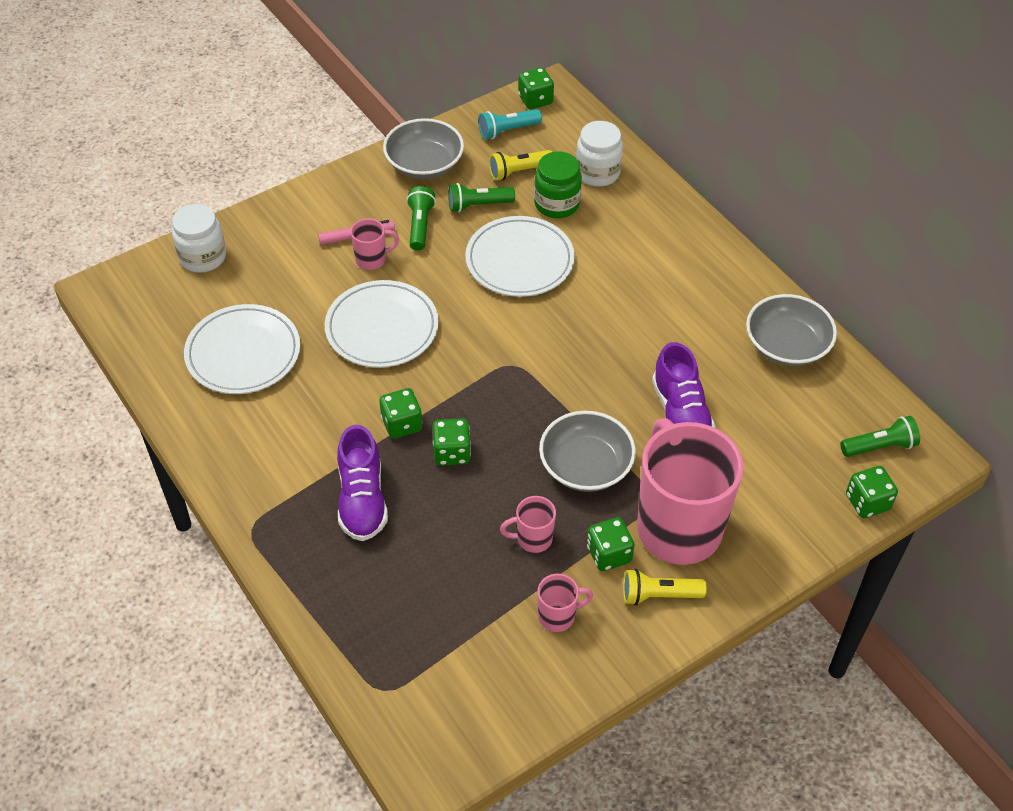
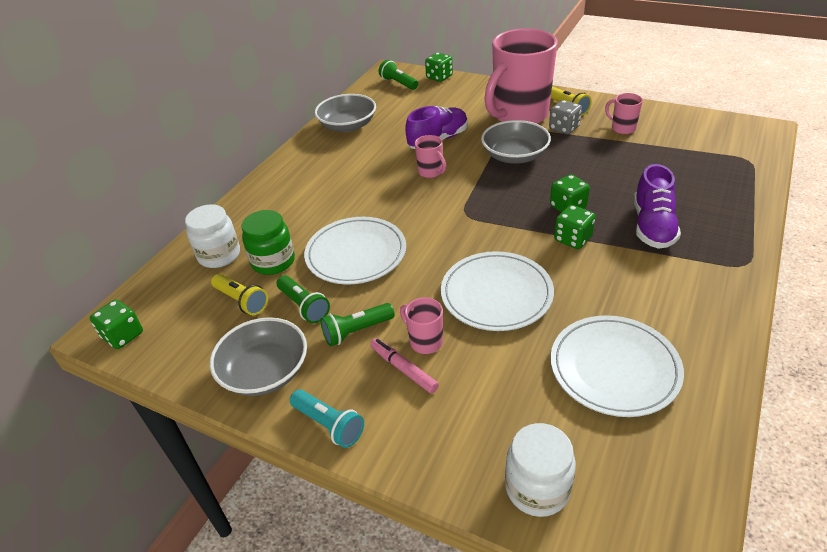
camera: 115 degrees left, 10 degrees down
purple shoe [337,425,388,541] -> purple shoe turned 135 degrees clockwise [634,164,681,249]
turquoise flashlight [478,109,542,139] -> turquoise flashlight moved to [290,390,364,448]
pink mug [500,496,556,553] -> pink mug moved to [415,135,446,178]
green dice [587,517,635,571] -> grey dice [549,100,582,135]

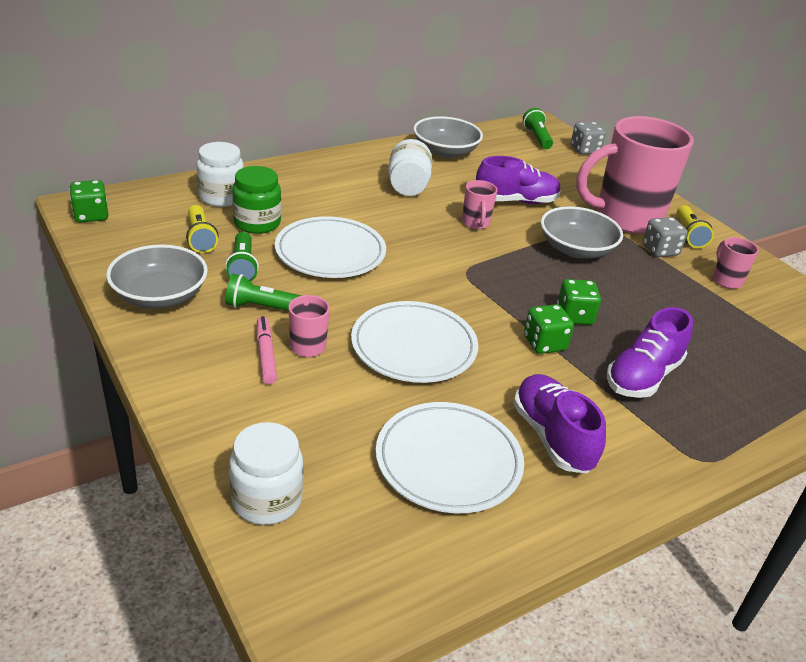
camera: 25 degrees right, 5 degrees down
turquoise flashlight [290,390,364,448] -> none
green dice [425,52,453,82] -> grey dice [571,122,606,154]
none -> white jar [388,139,432,196]
none -> purple shoe [513,374,606,473]

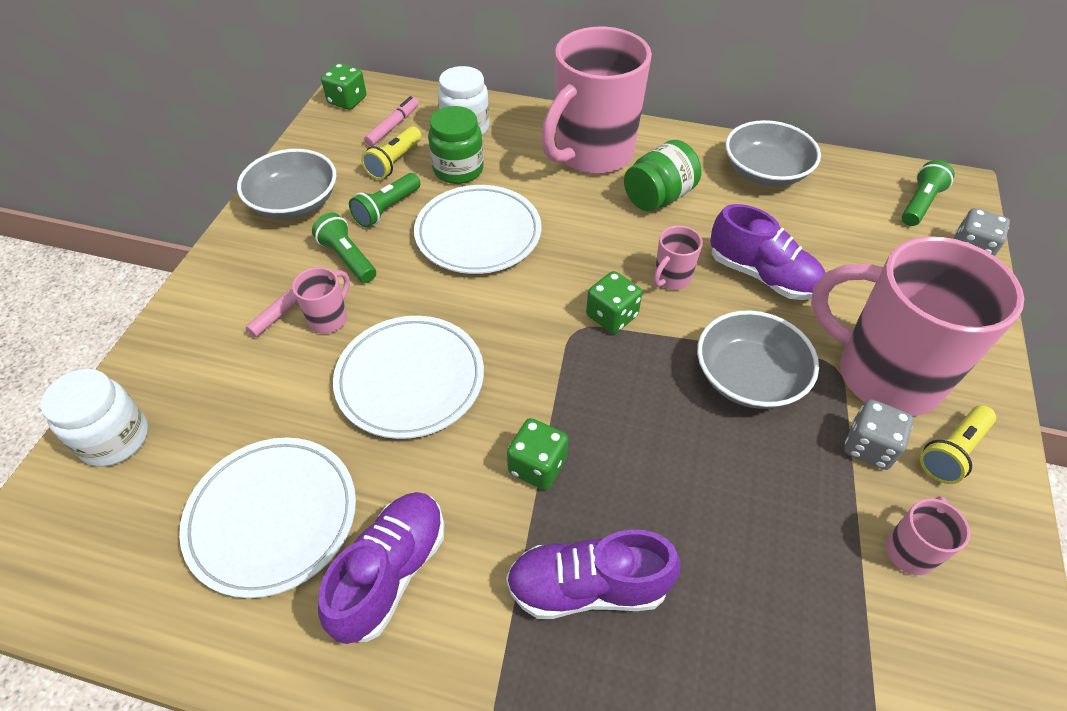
camera: 50 degrees right, 15 degrees up
white jar [388,139,432,196] -> green jar [624,140,701,211]
green dice [557,279,601,325] -> green dice moved to [586,271,642,334]
none -> pink marker [364,96,419,146]
none -> pink mug [541,26,652,174]

